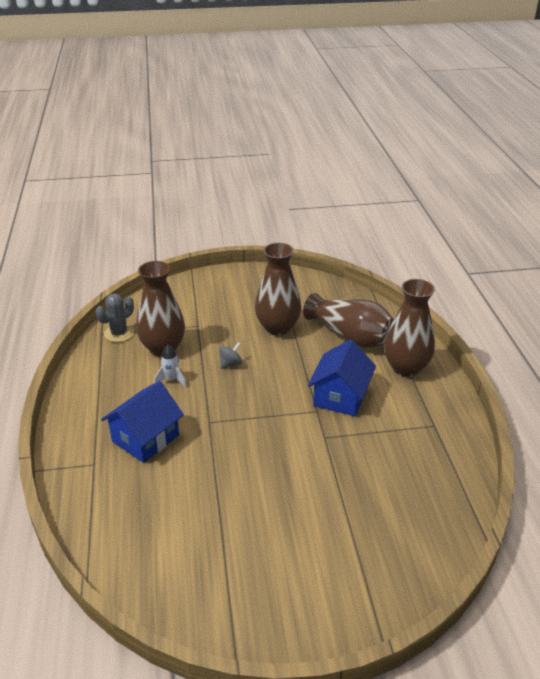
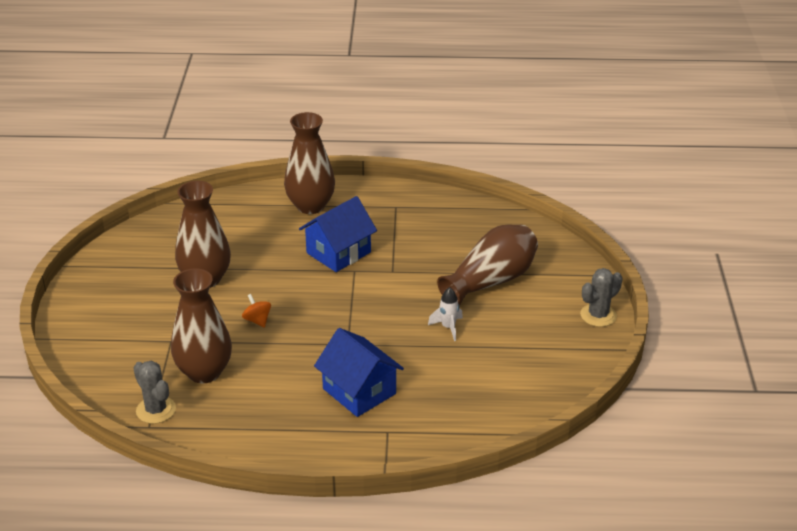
camera: 80 degrees left, 0 degrees up
white rocket [154,345,187,387] -> white rocket moved to [428,287,463,341]
grey spinning top [219,342,242,369] -> orange spinning top [242,294,271,328]
brown vase [303,293,394,348] -> brown vase moved to [437,224,538,305]
blue house [308,339,376,416] -> blue house turned 75 degrees counterclockwise [299,196,377,272]
none -> grey cactus [580,268,623,327]

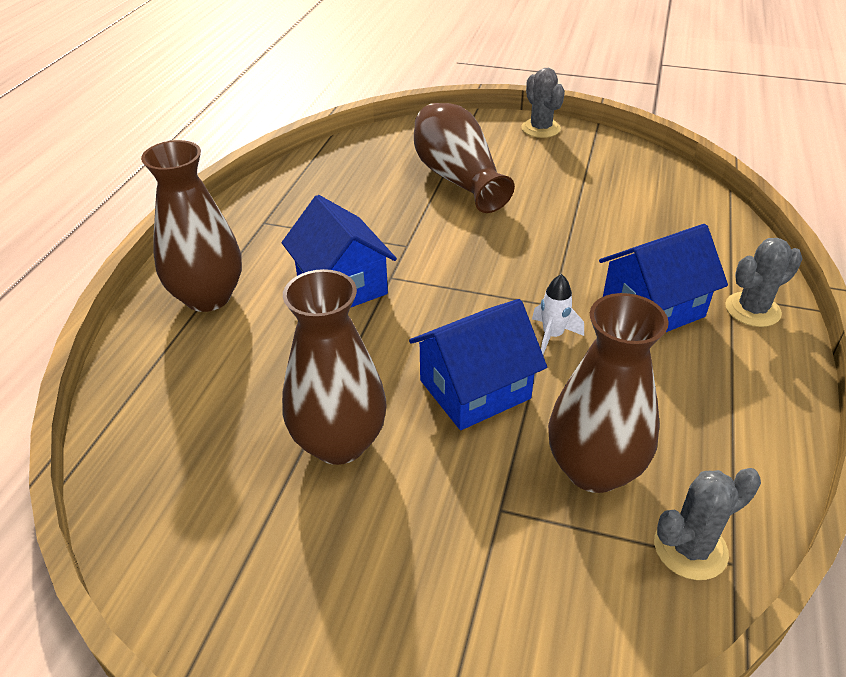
camera: 75 degrees left, 5 degrees up
orange spinning top [242,294,271,328] -> blue house [409,299,547,430]
white rocket [428,287,463,341] -> white rocket moved to [532,274,584,354]
none -> grey cactus [725,238,803,327]

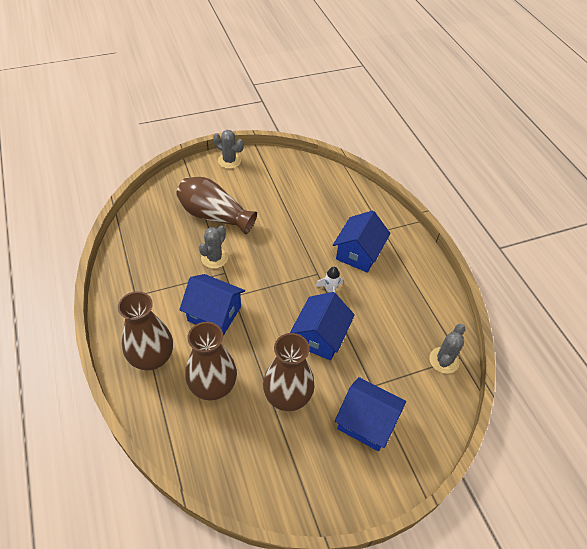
camera: 40 degrees left, 10 degrees up
brown vase [548,293,669,493] -> brown vase moved to [185,322,237,401]
grey cactus [725,238,803,327] -> grey cactus moved to [199,226,228,269]
none -> blue house [335,377,406,451]

